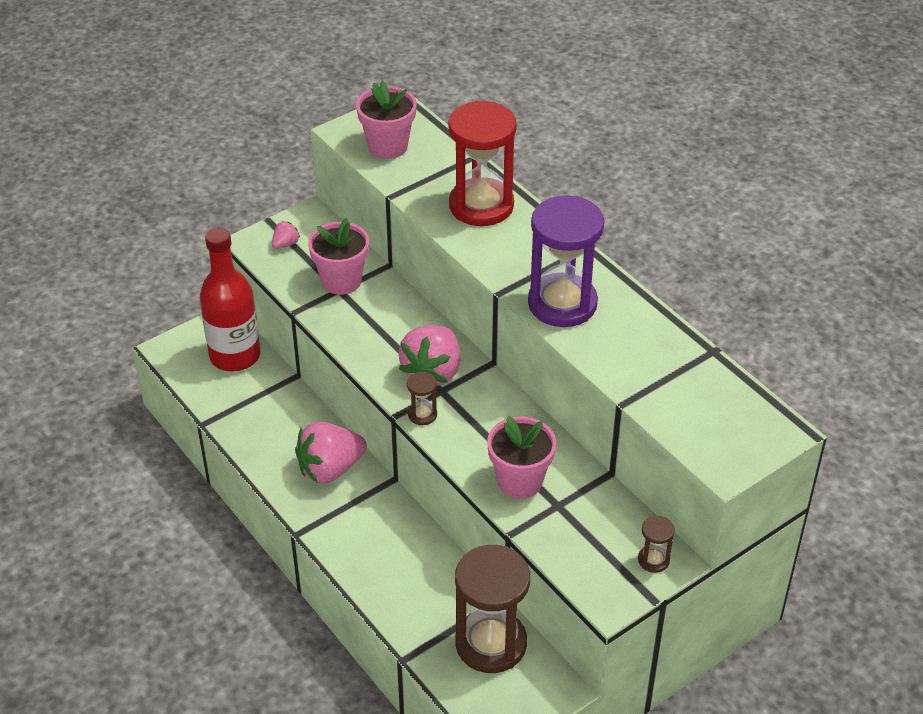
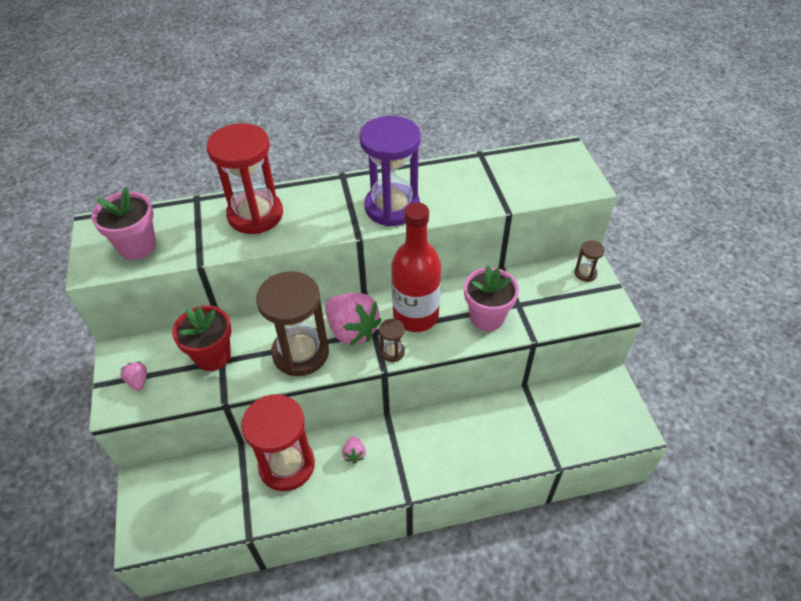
camera: 65 degrees left, 5 degrees up
red bottle [200,227,260,372] -> red bottle moved to [391,202,441,332]
pink strawberry [295,422,367,484] -> pink strawberry [342,436,366,463], size x0.45
pink flower pot [308,218,369,295] -> red flower pot [172,305,232,371]
brown hourglass [455,545,530,673] -> brown hourglass moved to [256,271,329,376]
none -> red hourglass [241,394,315,491]

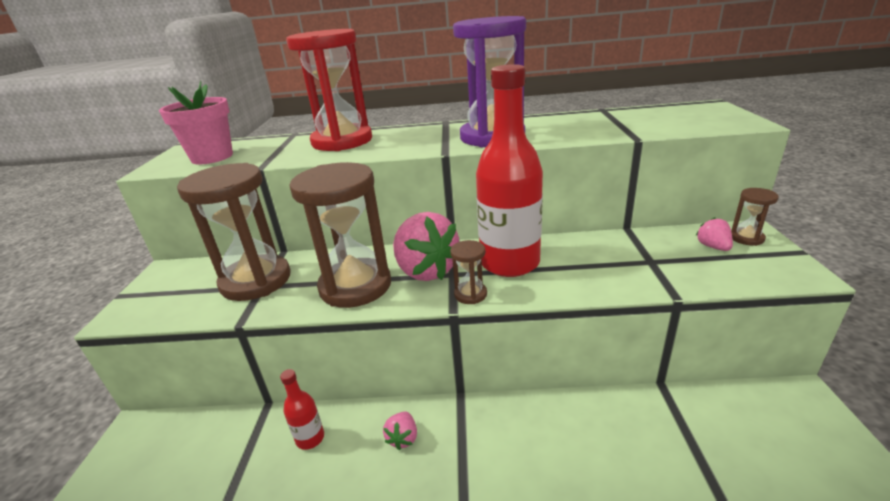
camera: 15 degrees right, 20 degrees down
pink strawberry [120,362,147,391] -> pink strawberry moved to [696,217,733,251]
red flower pot [172,305,232,371] -> brown hourglass [177,163,291,301]
red hourglass [241,394,315,491] -> red bottle [280,369,324,450]
pink flower pot [464,265,519,331] -> none

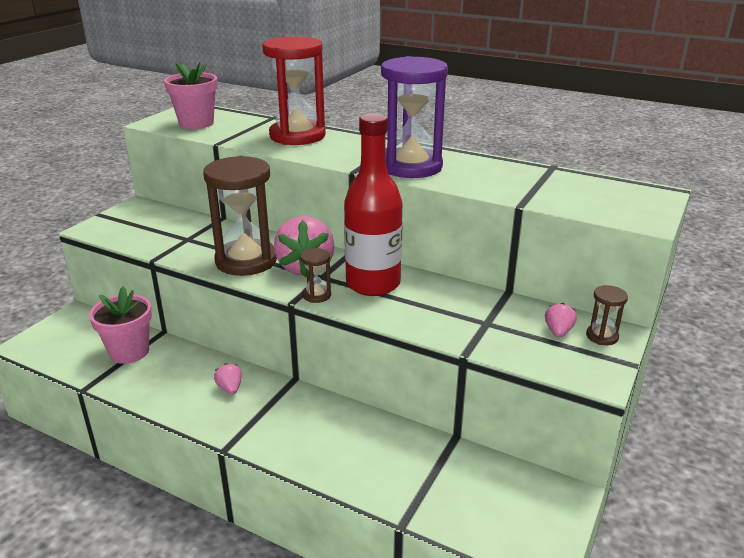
camera: 25 degrees right, 0 degrees up
brown hourglass [177,163,291,301] -> none
red bottle [280,369,324,450] -> none
pink strawberry [383,412,417,450] -> pink strawberry turned 120 degrees clockwise [214,363,242,394]
none -> pink flower pot [89,287,152,364]

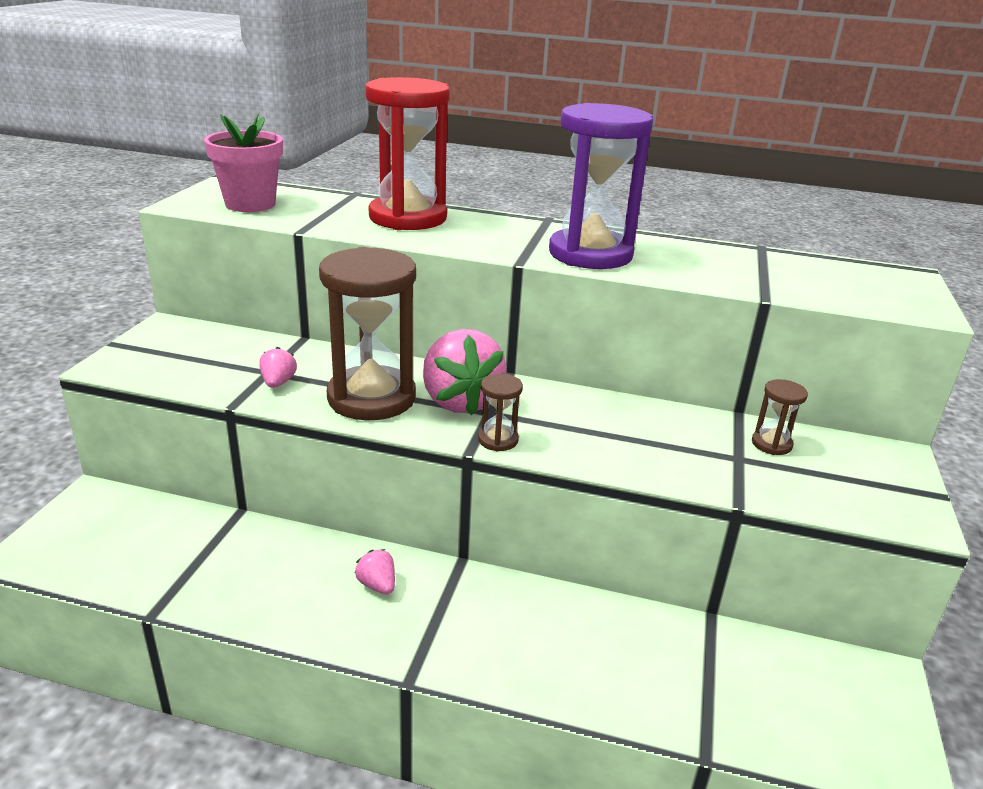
camera: 15 degrees left, 0 degrees up
pink flower pot [89,287,152,364] -> none
red bottle [344,113,403,296] -> none
pink strawberry [545,303,577,337] -> pink strawberry moved to [259,347,297,388]
brown hourglass [586,285,628,345] -> brown hourglass moved to [752,379,808,455]

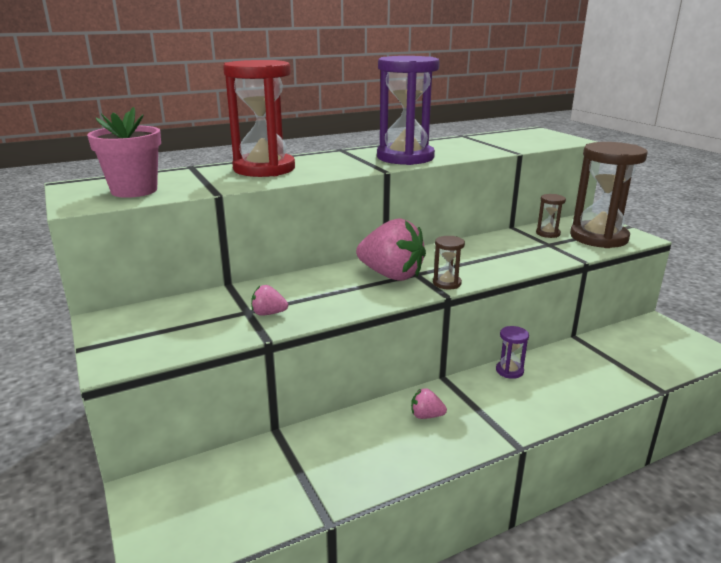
camera: 40 degrees left, 5 degrees down
pink strawberry [259,347,297,388] -> pink strawberry turned 45 degrees counterclockwise [251,285,288,316]
brown hourglass [319,247,416,420] -> brown hourglass moved to [570,142,648,248]
none -> purple hourglass [496,326,529,379]

